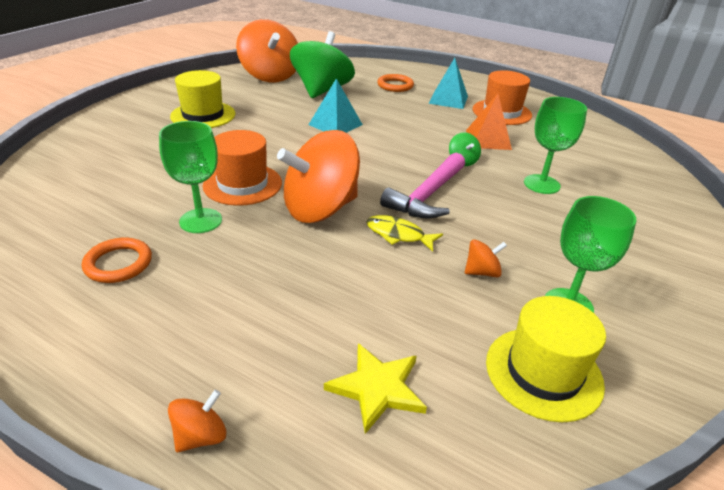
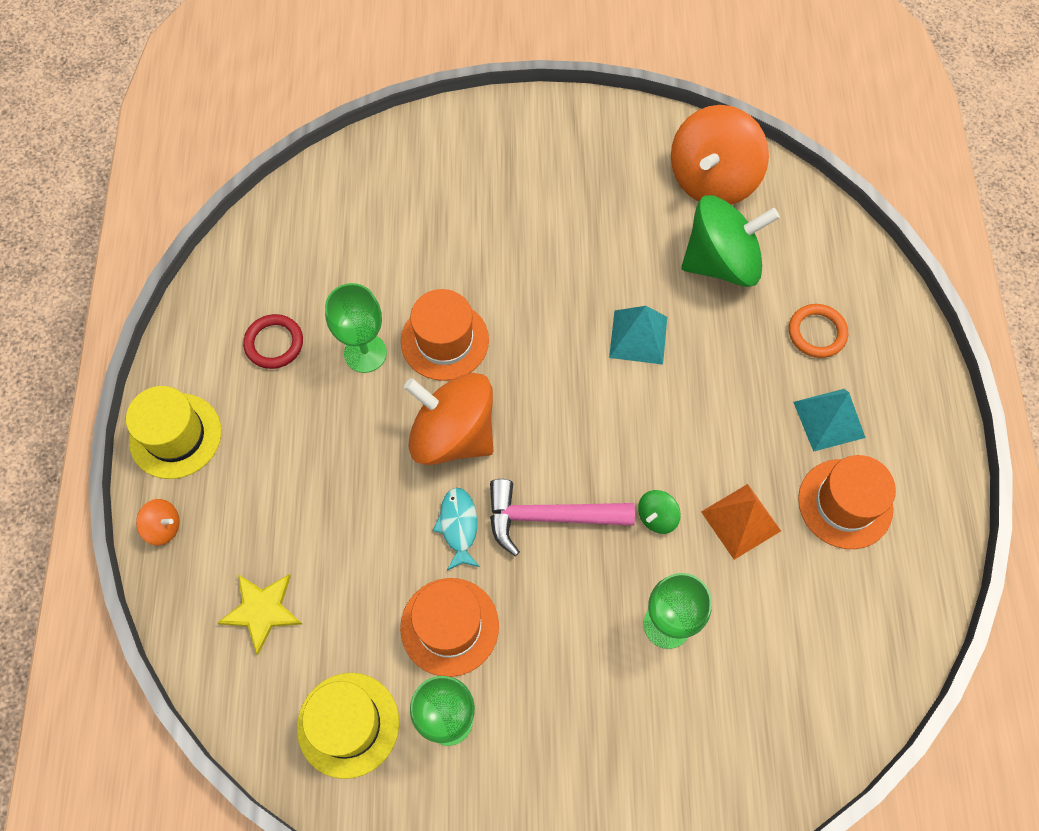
camera: 60 degrees right, 30 degrees up
orange ring [82,238,152,283] -> red ring [243,314,303,369]
yellow hat [170,70,235,128] -> yellow hat moved to [126,386,222,479]
yellow fish [366,215,443,252] -> turquoise fish [433,488,480,570]
orange spinning top [465,239,507,278] -> orange hat [400,578,499,677]

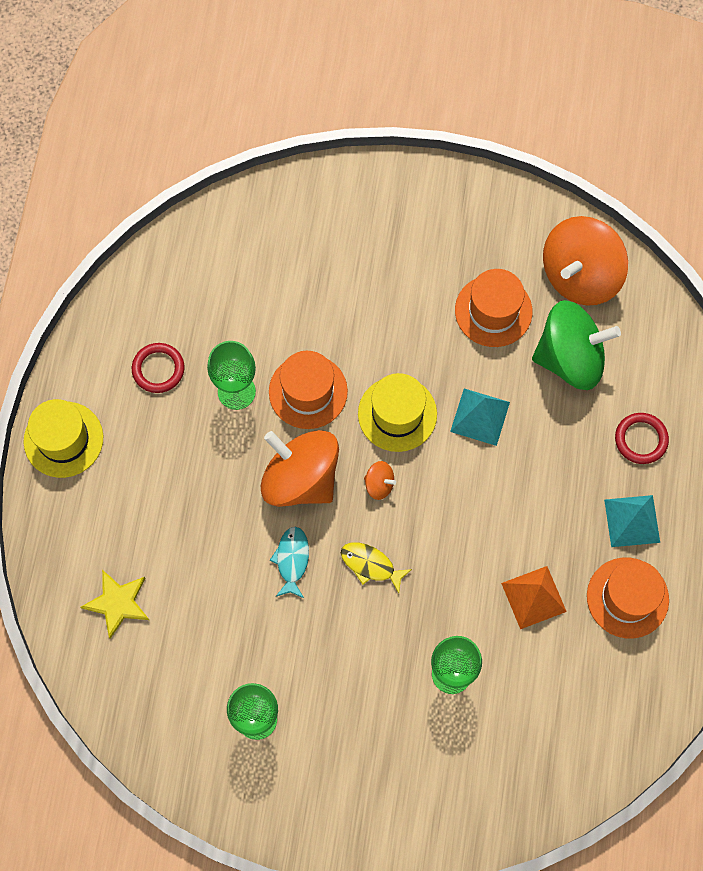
camera: 10 degrees right, 5 degrees up
orange spinning top [136,499,180,545] -> orange spinning top moved to [364,461,396,500]
yellow hat [297,673,399,779] -> yellow hat moved to [358,373,437,452]
orange hat [400,578,499,677] -> orange hat moved to [455,269,533,347]
pink hammer [490,479,635,556] -> yellow fish [341,542,412,593]
green spinning top [638,490,681,534] -> none
orange ring [789,304,848,358] -> red ring [615,413,669,464]

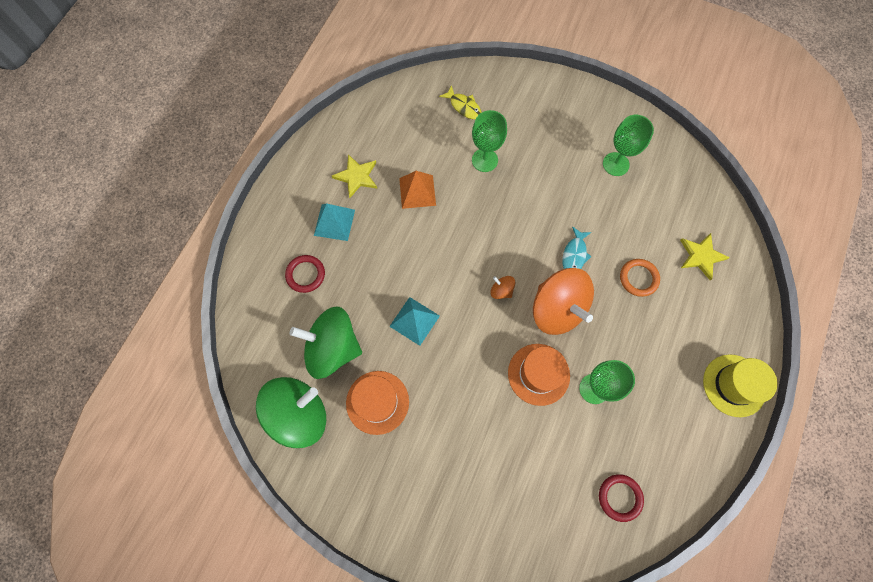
camera: 165 degrees left, 0 degrees up
red ring [132,343,185,393] -> red ring moved to [599,474,644,522]
yellow fish [341,542,412,593] -> yellow fish moved to [439,85,482,119]
yellow hat [358,373,437,452] -> none
orange spinning top [543,216,628,306] -> green spinning top [256,377,326,448]
orange hat [587,558,669,639] -> yellow star [332,154,377,198]
none -> orange ring [620,259,660,297]

